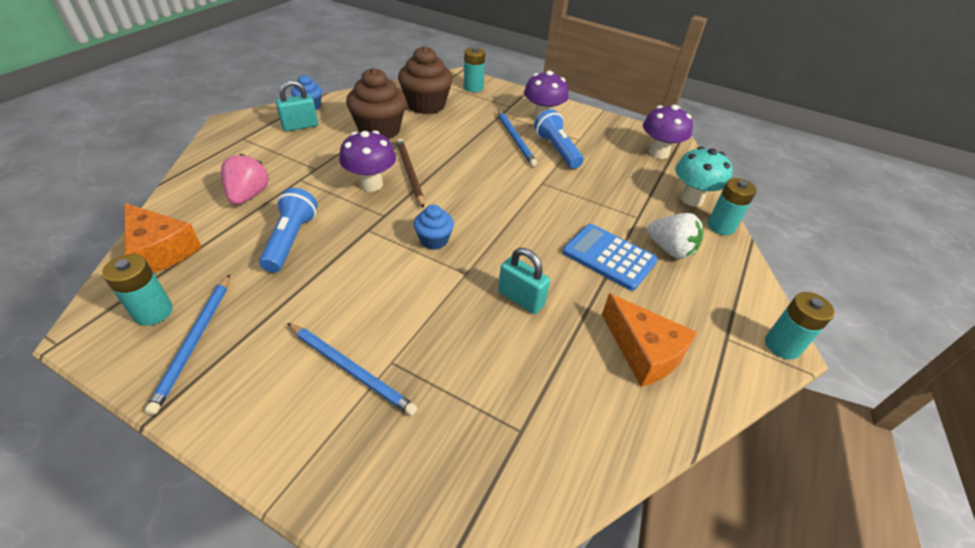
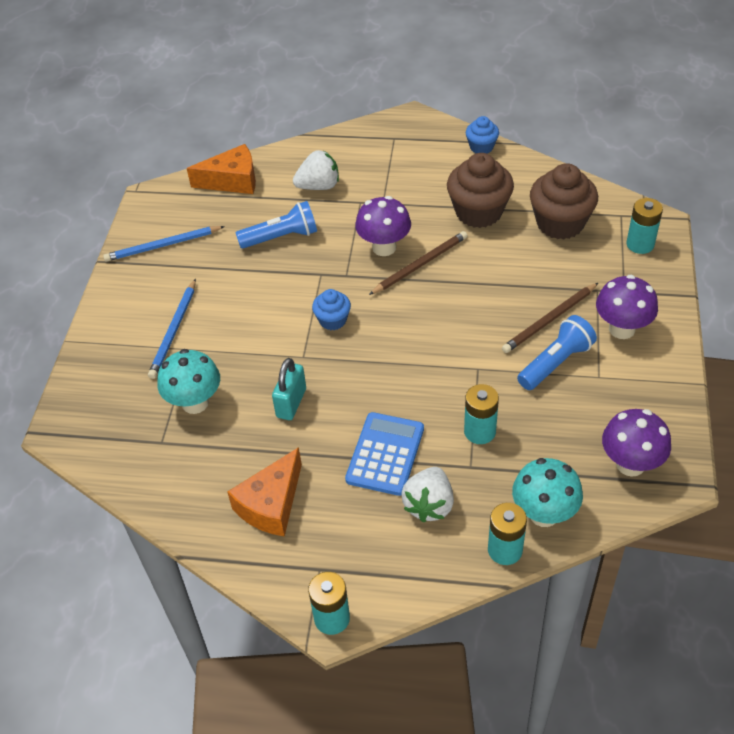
camera: 75 degrees right, 5 degrees up
turquoise battery [102,254,173,326] -> turquoise battery moved to [464,384,499,444]
orange cheese [124,203,202,273] -> orange cheese turned 120 degrees counterclockwise [187,144,256,194]
pink strawberry [221,154,269,205] -> white strawberry [293,150,339,190]
turquoise padlock [276,80,318,131] -> none
blue pencil [498,110,537,166] -> brown pencil [502,283,598,353]
none -> turquoise mushroom [158,349,220,414]

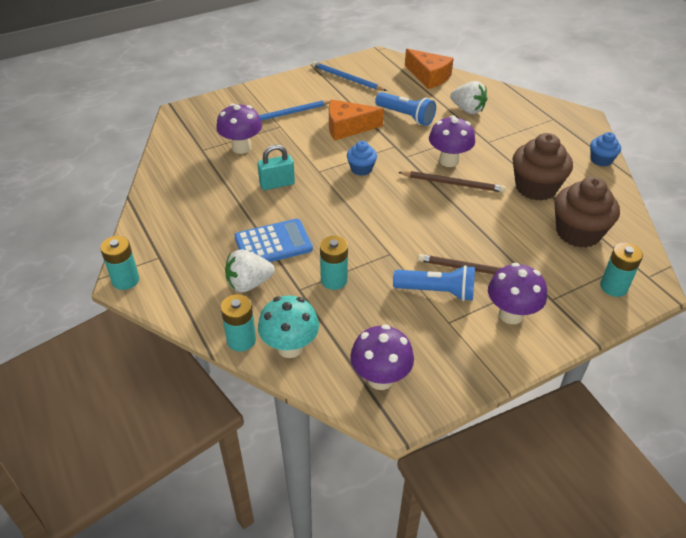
camera: 50 degrees right, 5 degrees down
turquoise mushroom [158,349,220,414] -> purple mushroom [216,104,262,154]
orange cheese [227,447,302,537] -> orange cheese moved to [329,100,384,140]

